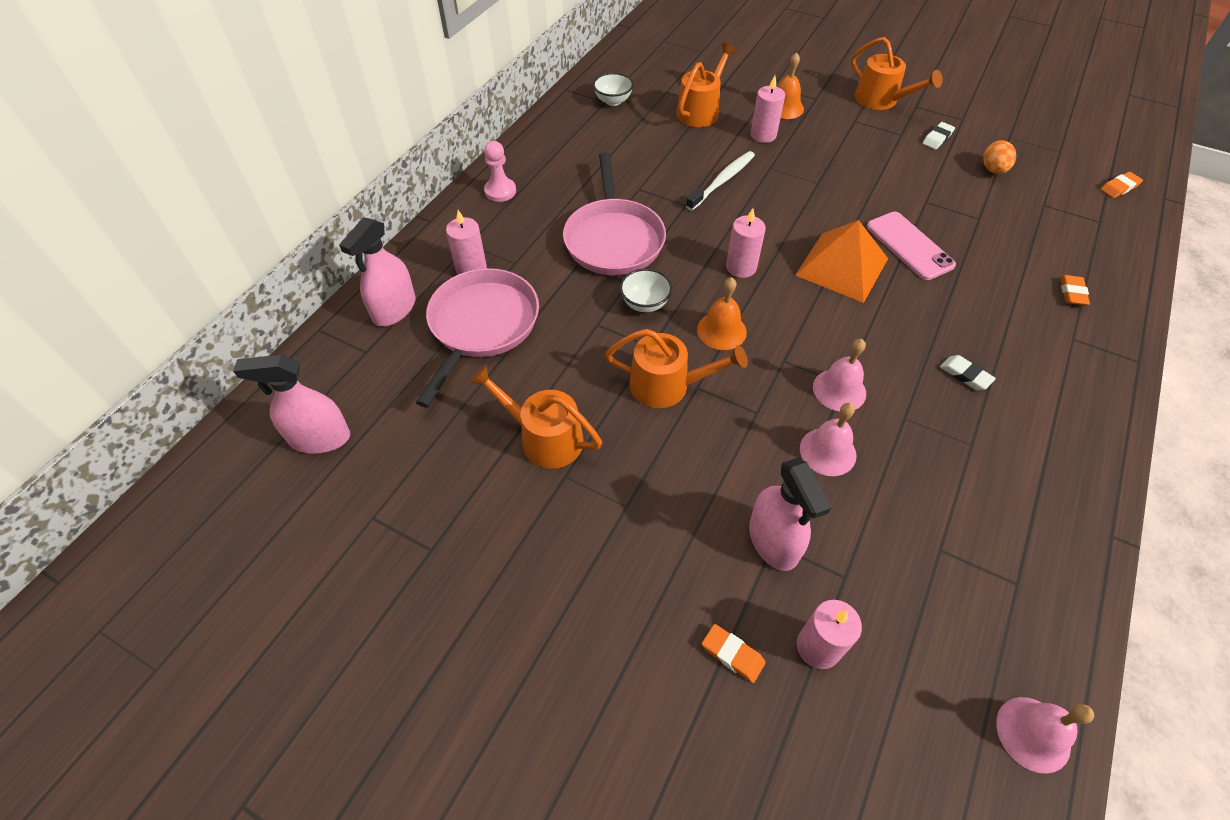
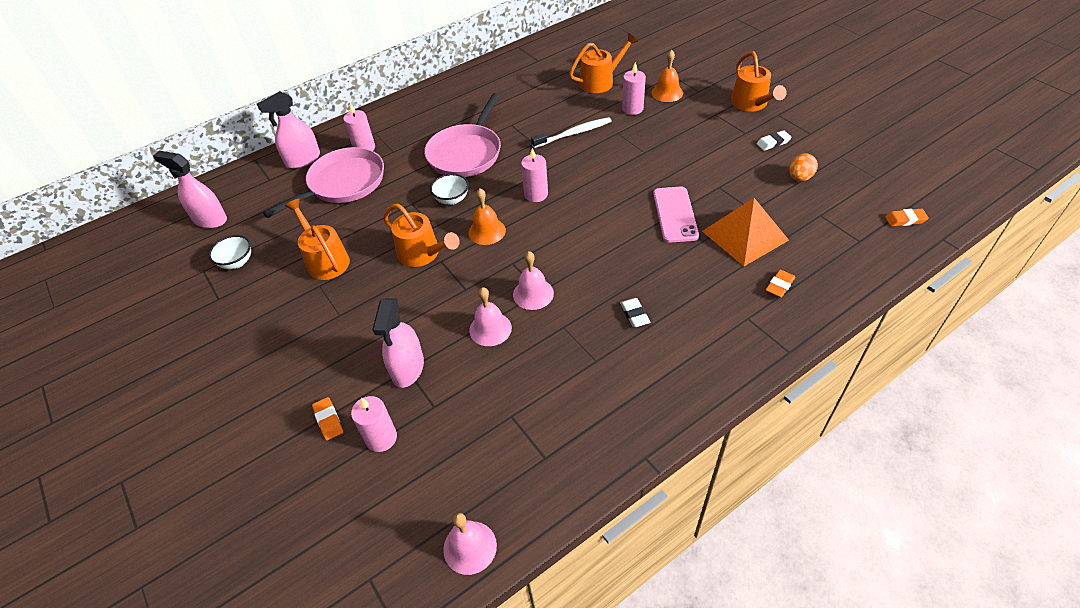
camera: 30 degrees right, 5 degrees down
pink pawn [484,141,516,202] -> none
white bowl [593,73,634,106] -> white bowl moved to [209,235,251,269]
orange pyramid [795,220,888,303] -> orange pyramid moved to [702,198,789,266]

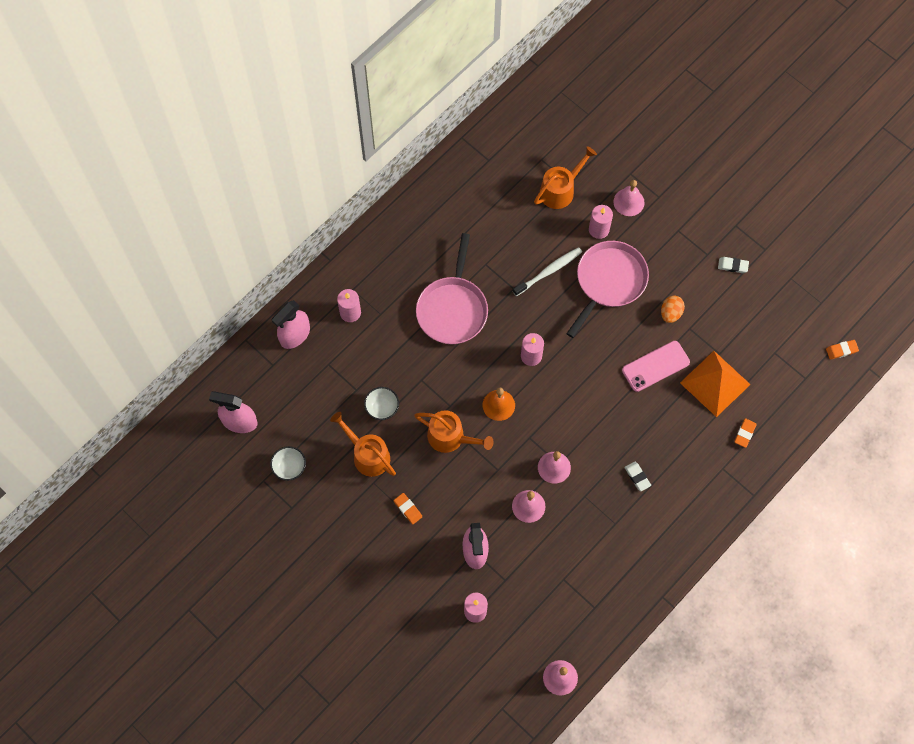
camera: 15 degrees left, 20 degrees up
pink pan [263,147,384,218] -> pink pan moved to [566,241,649,338]
orange eraser [312,397,343,440] -> orange eraser moved to [394,493,422,524]
white bowl [430,174,469,205] -> white bowl moved to [364,387,399,420]
orange bell [652,49,683,102] -> pink bell [613,180,645,216]
pink phone [653,187,699,243] -> pink phone turned 75 degrees clockwise [622,341,690,392]
orange watering can [731,51,787,111] -> none
white eraser [757,130,792,151] -> white eraser turned 45 degrees clockwise [718,257,749,273]
orange egg [789,153,818,181] -> orange egg moved to [661,296,685,323]

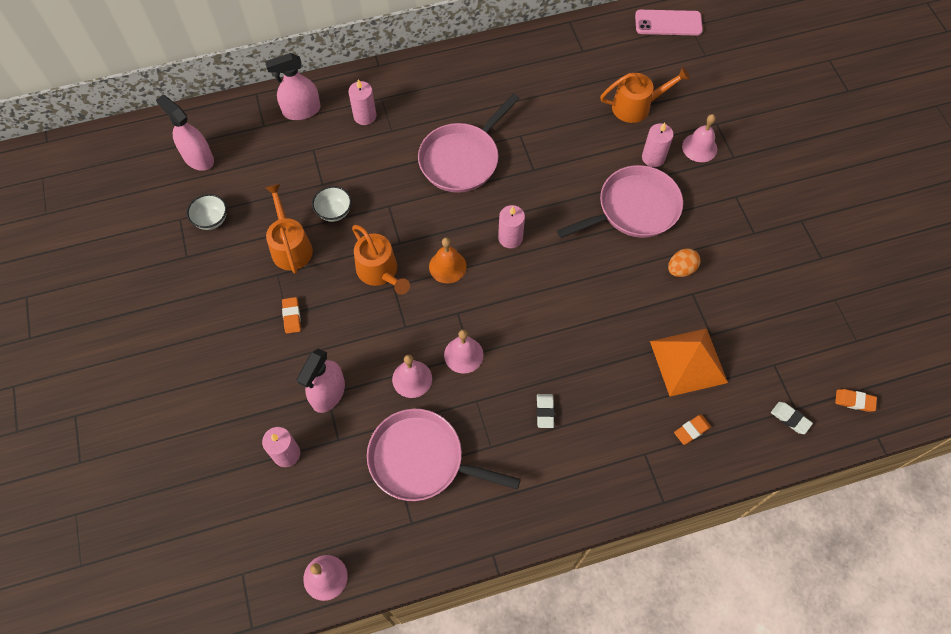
camera: 30 degrees right, 5 degrees down
white toothbrush [513,247,582,296] -> none
pink phone [622,341,690,392] -> pink phone moved to [635,10,703,36]
white eraser [718,257,749,273] -> white eraser moved to [771,402,813,434]
none -> pink pan [367,409,521,501]

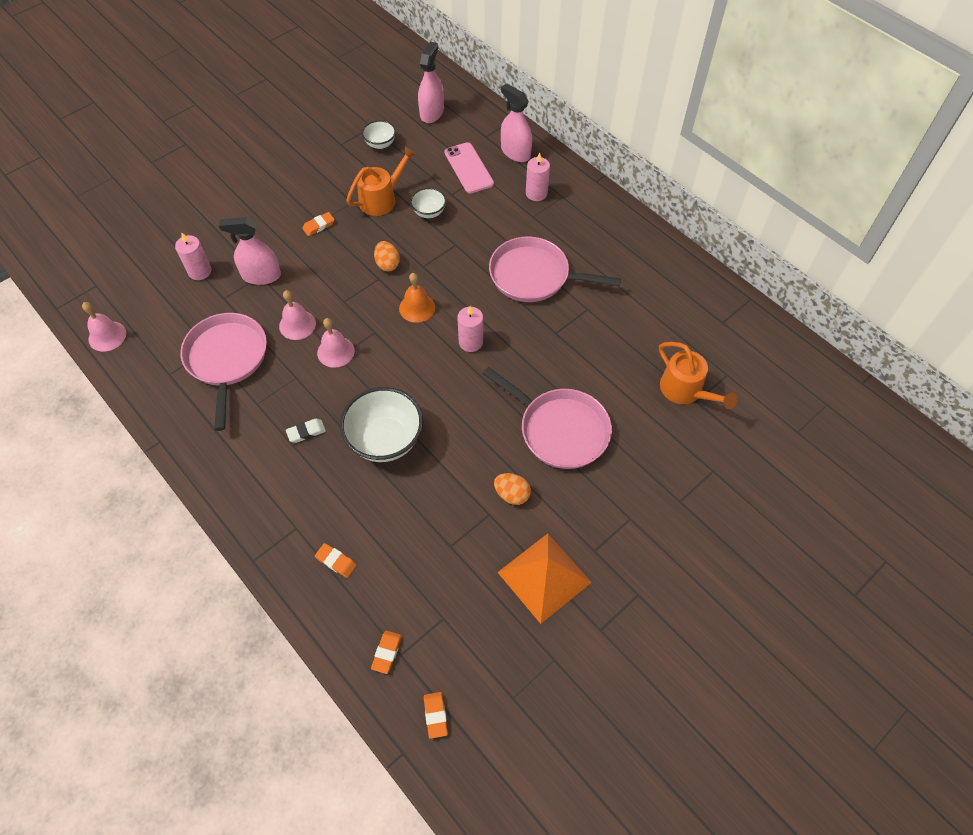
camera: 65 degrees right, 5 degrees down
orange watering can [352,225,410,295] -> orange egg [374,241,400,271]
pink phone [635,10,703,36] -> pink phone moved to [445,142,494,194]
pink candle [642,123,674,167] -> none
orange pyramid [650,328,728,397] -> orange pyramid moved to [497,534,592,624]
pink bell [682,114,717,162] -> none
white eraser [771,402,813,434] -> orange eraser [371,631,402,674]
none -> white bowl [340,387,423,462]

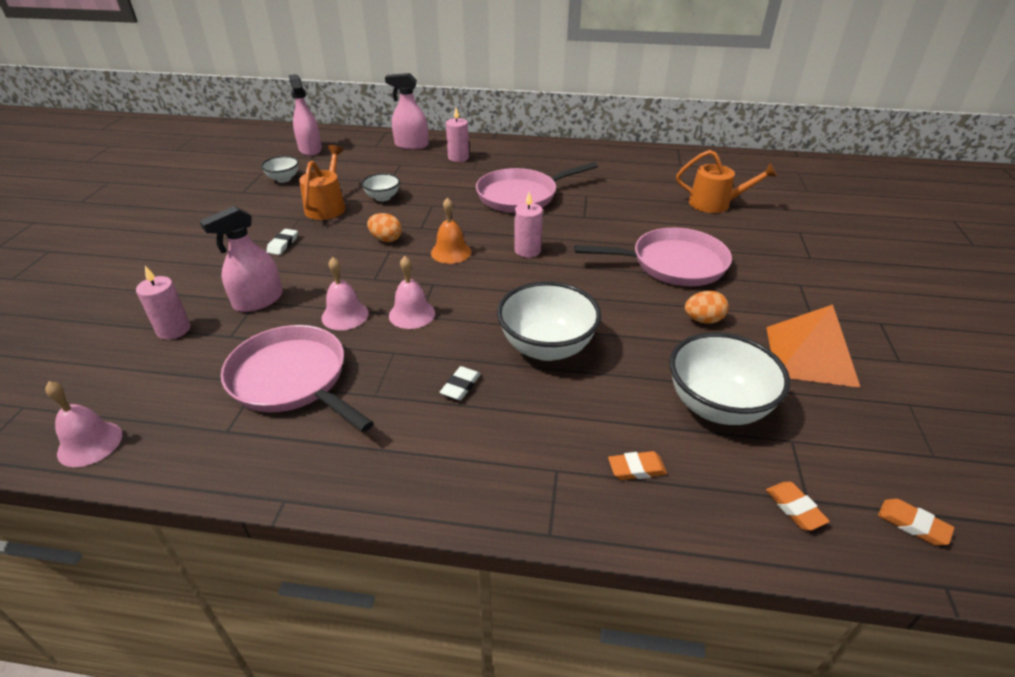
camera: 40 degrees left, 20 degrees down
orange eraser [302,212,335,236] -> white eraser [266,229,298,255]
pink phone [445,142,494,194] -> none
none -> white bowl [670,332,790,425]

